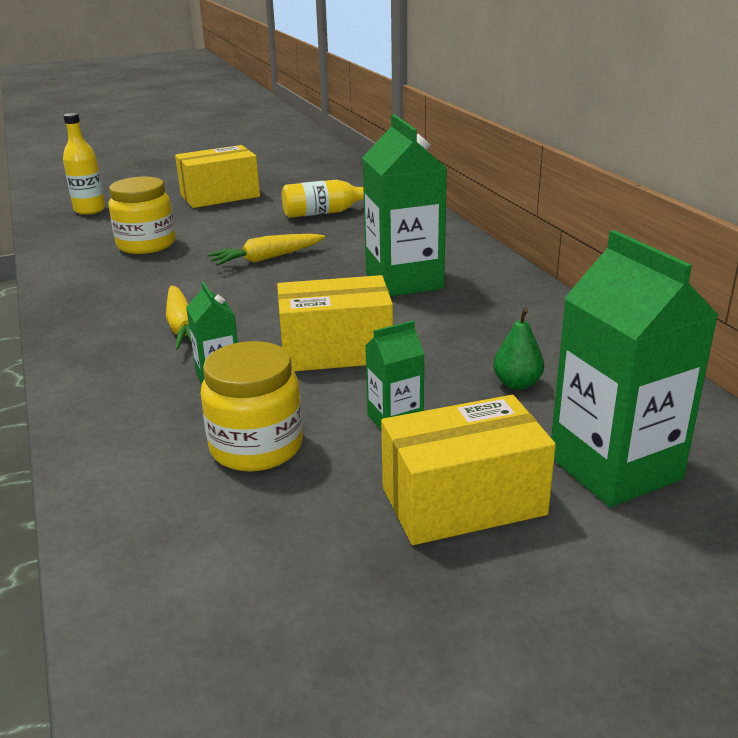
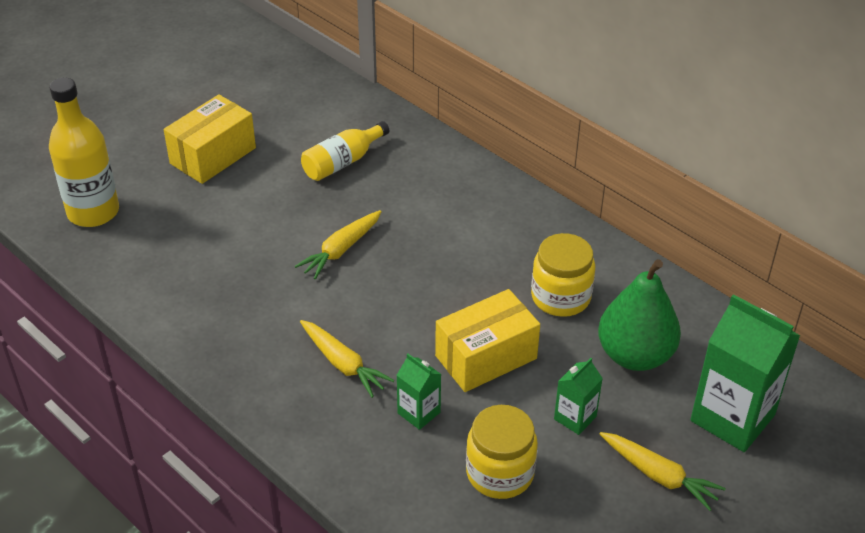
camera: 25 degrees left, 15 degrees up
yellow bottle [63,113,106,215] -> yellow bottle [49,77,119,227], size x1.56
yellow jar [108,177,176,254] -> yellow jar moved to [531,233,595,317]
green carton [362,114,447,297] -> none
yellow box [381,395,556,545] -> yellow carrot [600,432,726,511]
green pear [493,308,544,390] -> green pear [598,259,681,371], size x2.15

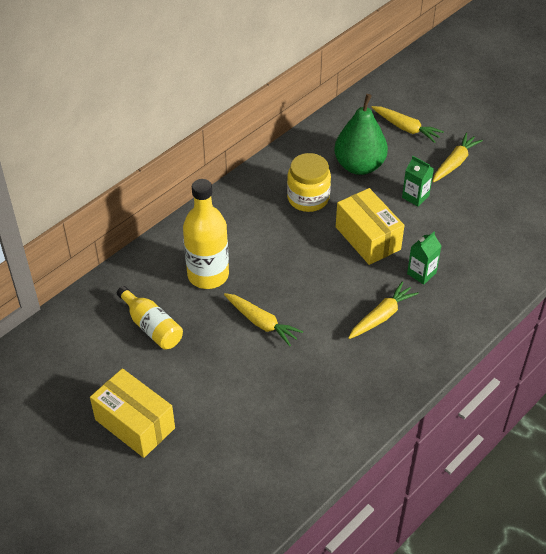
camera: 90 degrees left, 5 degrees up
yellow bottle [49,77,119,227] -> yellow bottle moved to [183,179,229,289]
yellow jar [466,405,538,499] -> none
green carton [690,294,801,452] -> yellow carrot [372,106,444,143]

